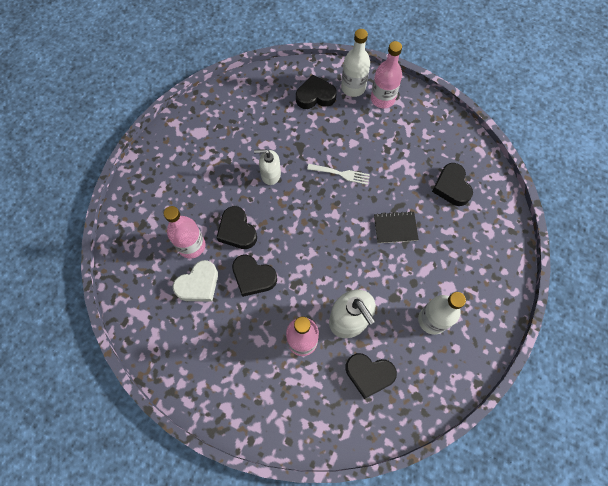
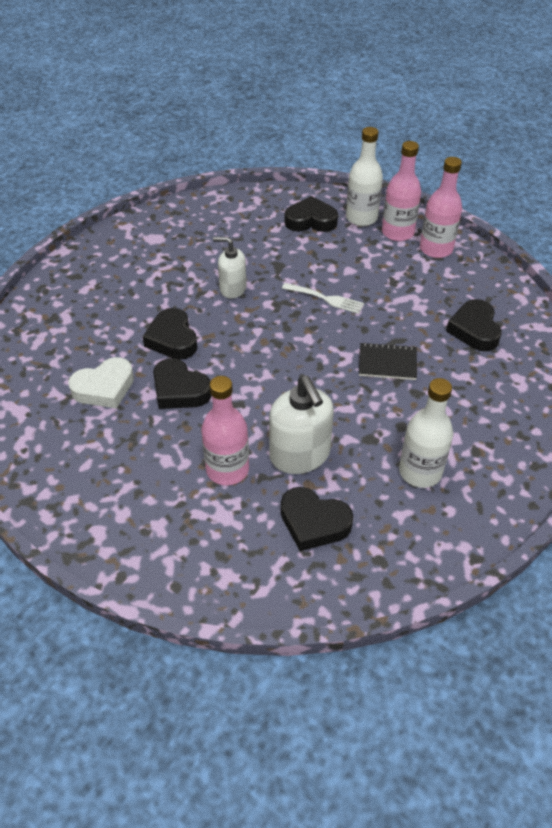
camera: 10 degrees right, 20 degrees down
pink bottle [164,206,205,259] -> pink bottle moved to [420,157,462,258]

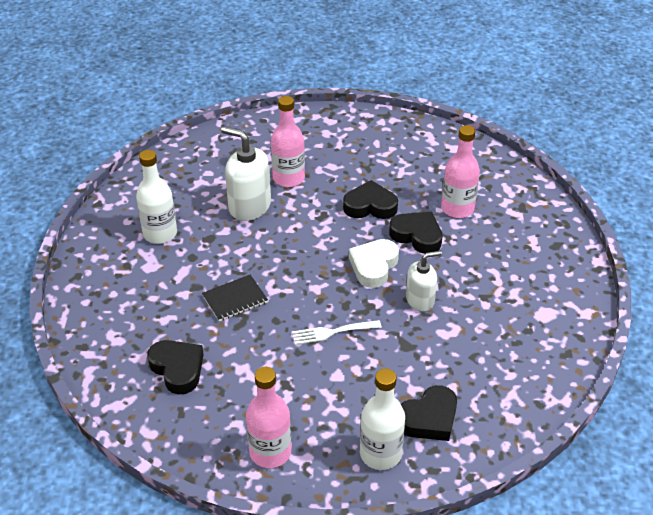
camera: 145 degrees right, 5 degrees down
white heart [68,357,134,409] -> white heart moved to [349,239,399,288]
black heart [281,487,353,551] -> none
pink bottle [382,141,421,241] -> pink bottle moved to [441,125,480,218]

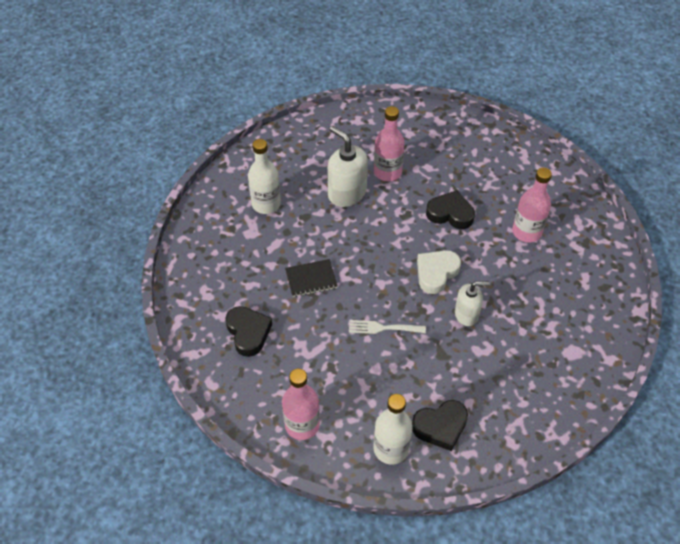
camera: 15 degrees right, 10 degrees up
black heart [389,212,443,254] -> none

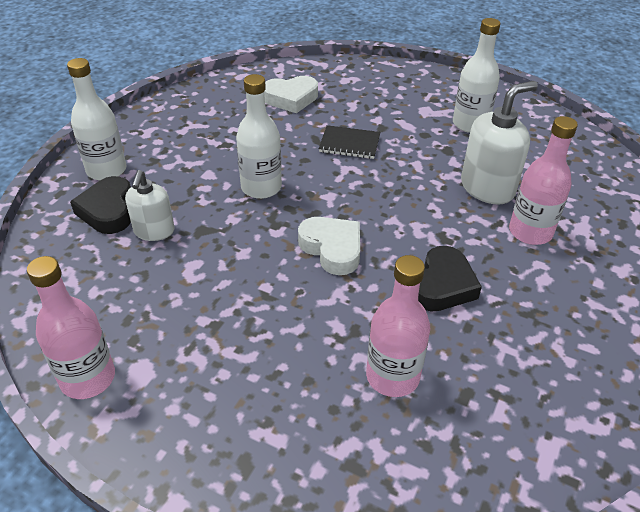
camera: 100 degrees right, 10 degrees down
black heart [225,306,272,357] -> white heart [264,76,318,113]
pink bottle [282,368,320,440] -> pink bottle moved to [27,256,115,399]
black notebook [285,259,337,297] -> black notebook turned 75 degrees counterclockwise [319,125,381,159]
white fork [349,320,426,334] -> white bottle [236,74,282,199]
white soap dispenser [455,281,490,326] -> white soap dispenser moved to [125,170,174,241]

